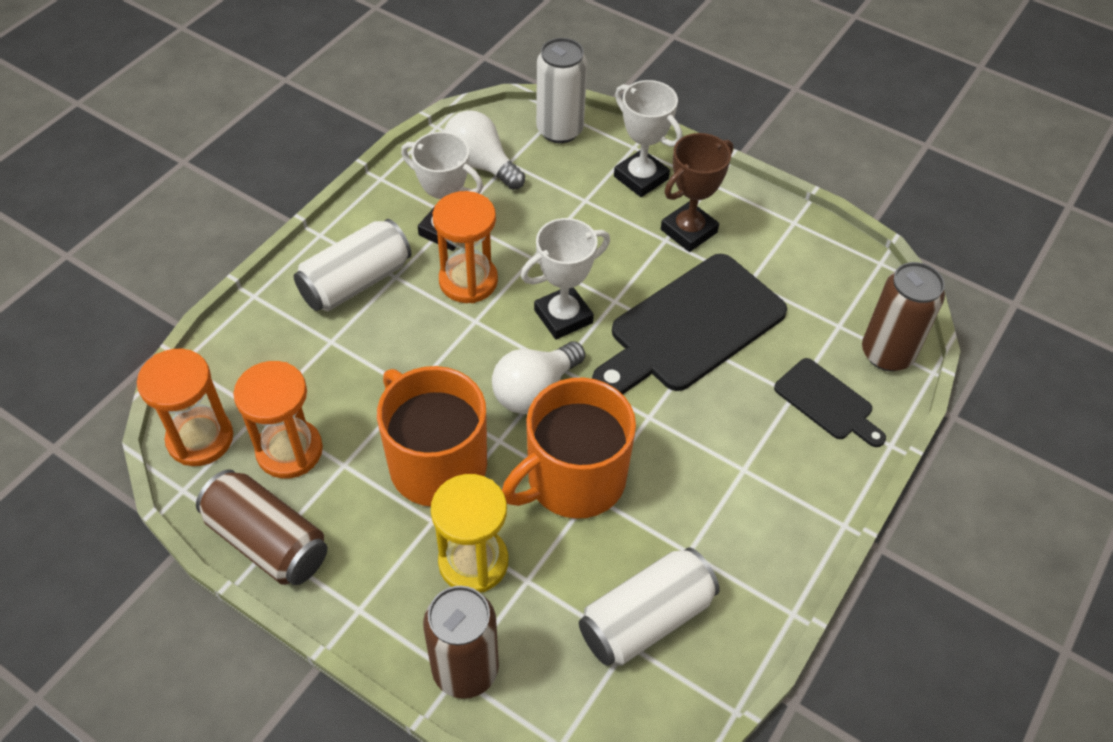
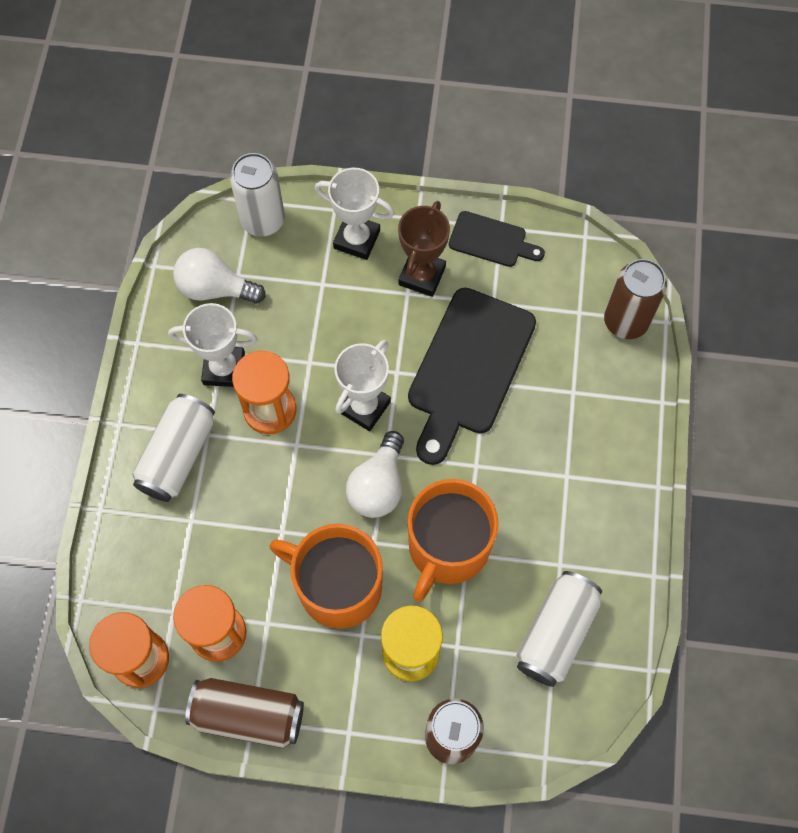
camera: 25 degrees left, 15 degrees up
black cutting board [774,358,886,447] -> black cutting board moved to [449,211,545,267]

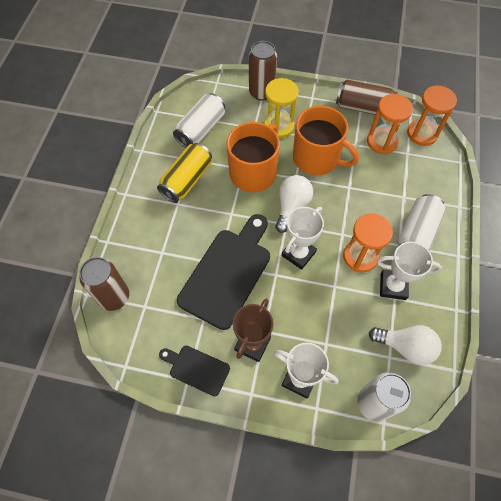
camera: 175 degrees left, 5 degrees down
none -> yellow can [157,143,212,203]

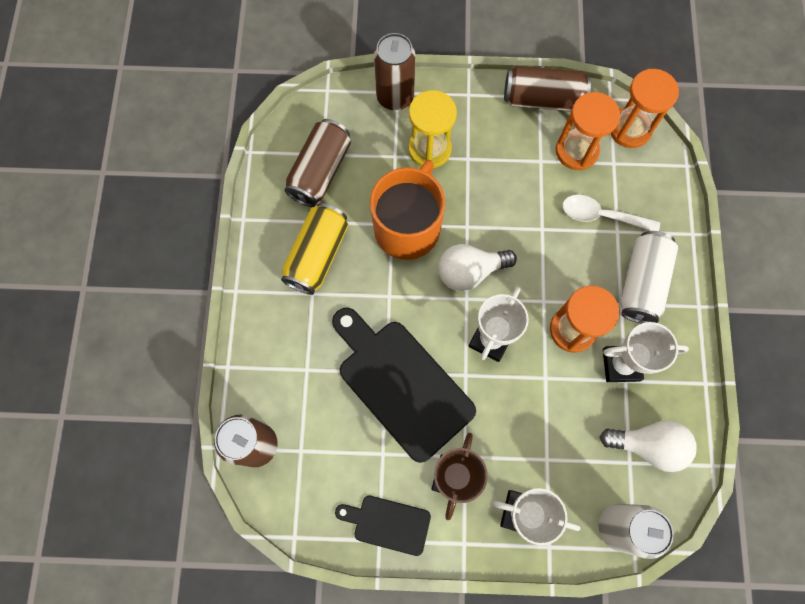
camera: 10 degrees left, 10 degrees up
white can [173,93,225,148] -> brown can [284,119,351,207]
black cutting board [177,214,270,330] -> black cutting board turned 60 degrees counterclockwise [332,308,476,463]
white light bulb [275,175,313,233] -> white light bulb turned 120 degrees counterclockwise [438,244,517,291]
orange mug [293,106,359,175] -> none
none -> white spoon [562,195,660,231]

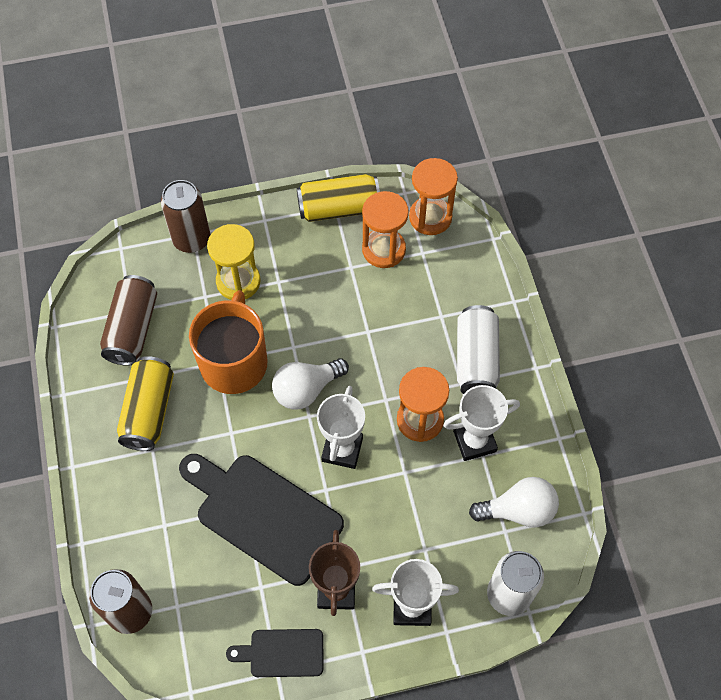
camera: 15 degrees left, 10 degrees down
brown can [504,66,591,111] -> yellow can [297,174,380,222]
white spoon [562,195,660,231] -> none

